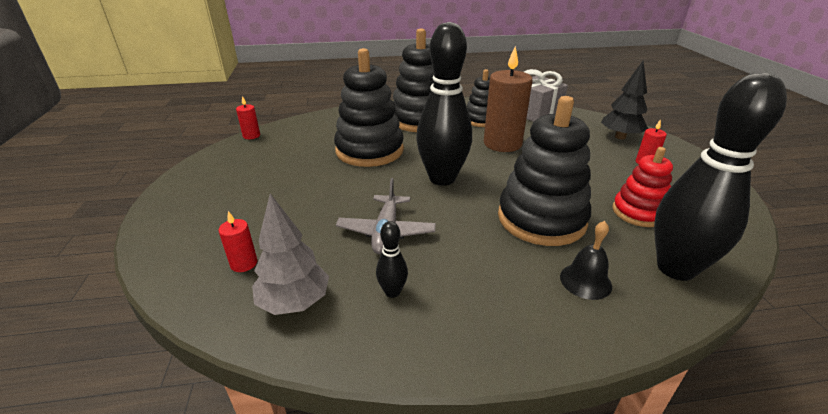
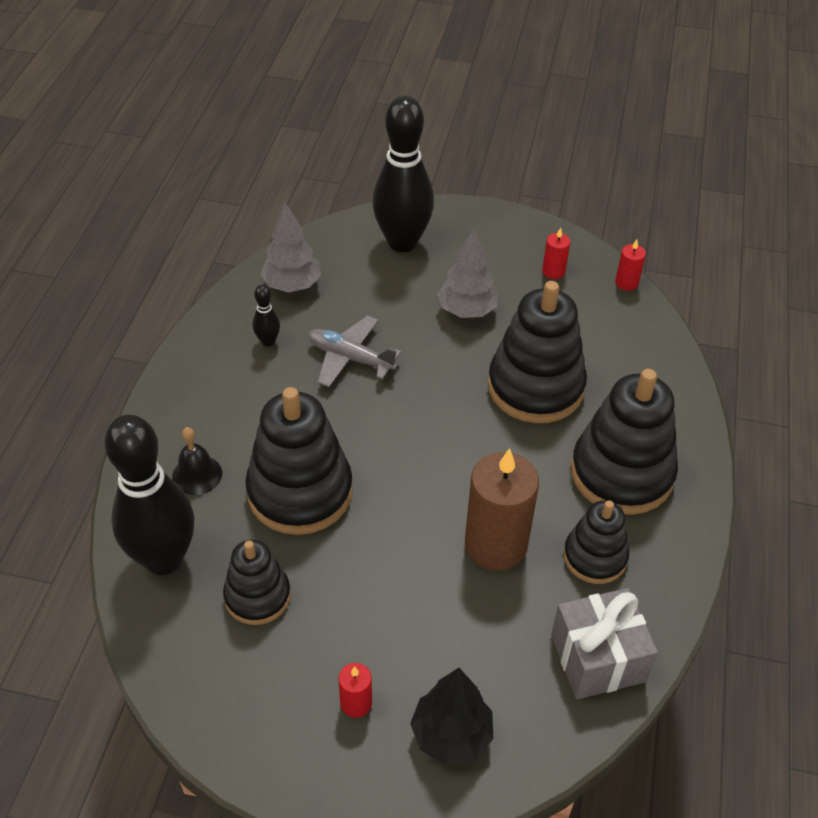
camera: 110 degrees right, 15 degrees up
red candle [219,211,257,272] -> red candle moved to [542,228,570,279]
black bowling pin [416,22,472,186] -> black bowling pin moved to [372,95,434,252]
red stacking toy [613,147,673,227] -> black stacking toy [223,540,291,625]
none -> grey tree [437,228,498,318]

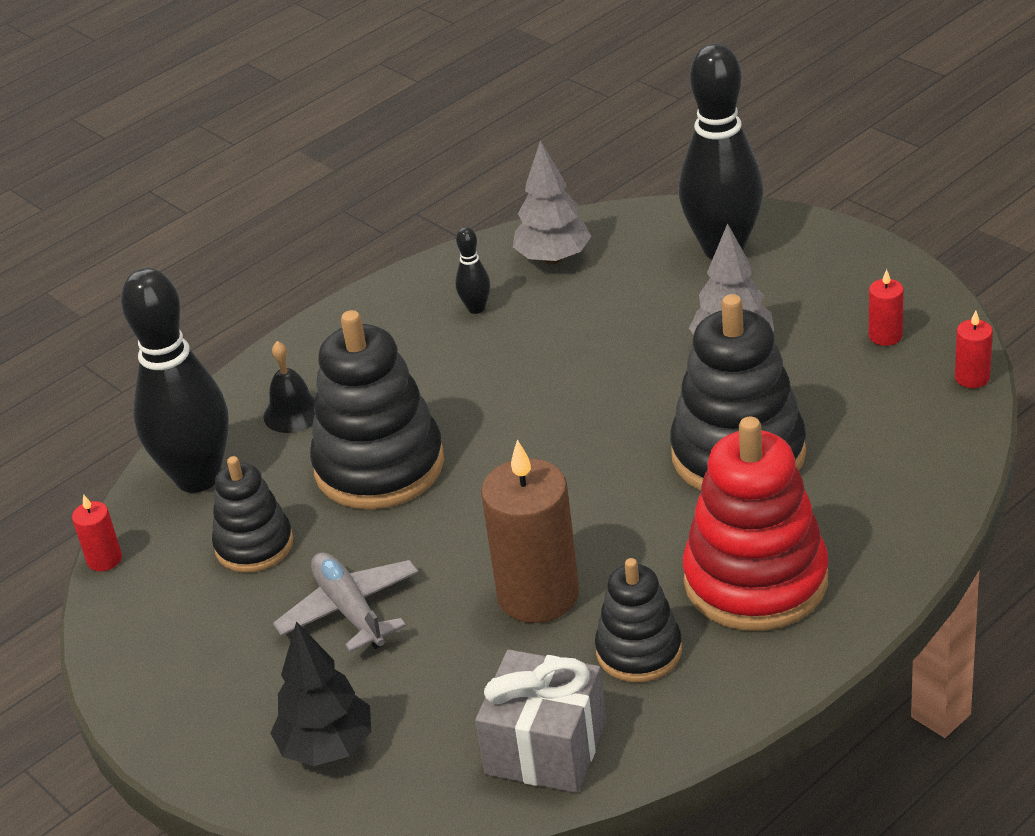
camera: 40 degrees right, 10 degrees down
grey plane [308,316,401,387] -> grey plane moved to [273,552,419,652]
red candle [338,663,372,718] -> red candle moved to [72,494,122,571]
black stacking toy [571,369,678,515] -> red stacking toy [683,417,829,631]

